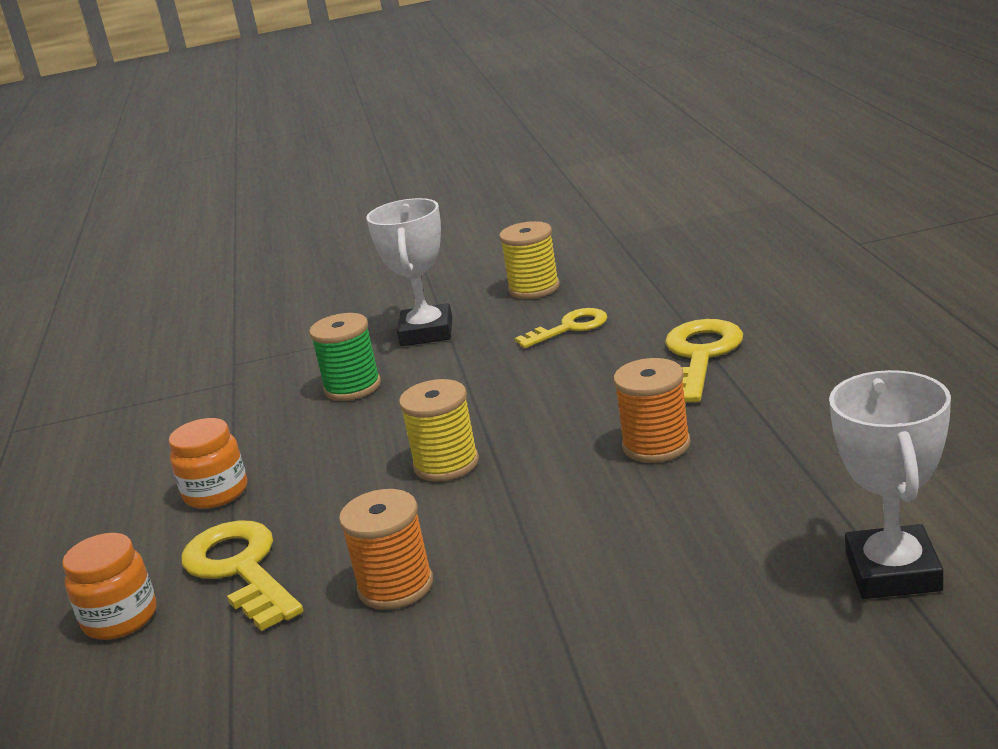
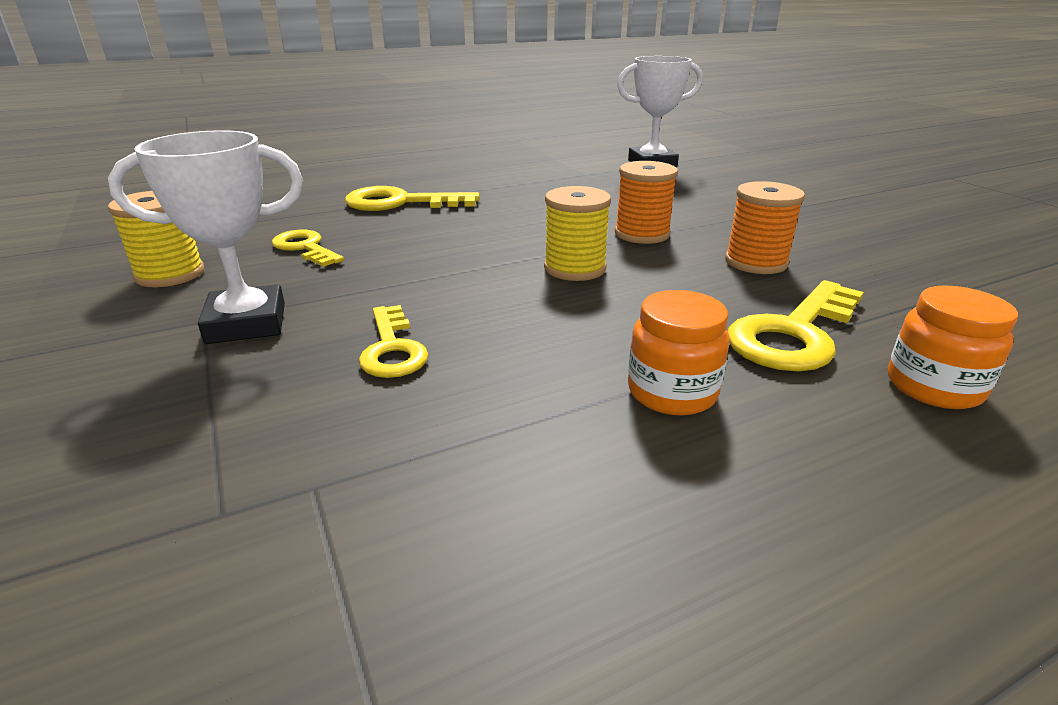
camera: 110 degrees left, 5 degrees up
green spool [309,313,381,401] -> yellow key [359,305,429,378]
orange spool [613,358,691,463] -> orange spool moved to [615,161,678,244]

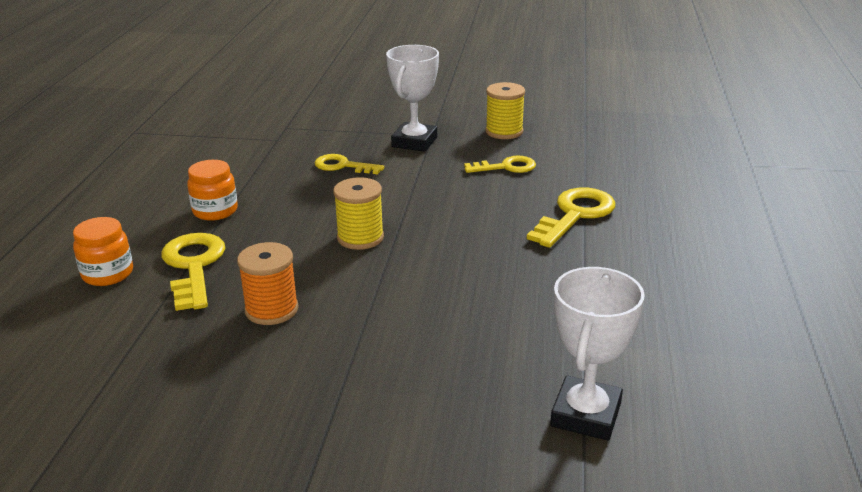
camera: 125 degrees right, 0 degrees up
orange spool [615,161,678,244] -> none

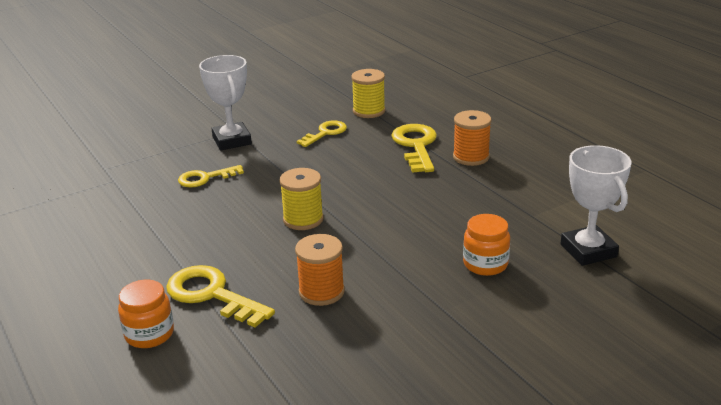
camera: 40 degrees left, 0 degrees up
orange jar [187,160,238,221] -> orange jar moved to [463,214,510,276]
yellow spool [485,82,525,139] -> yellow spool moved to [351,69,385,118]
none -> orange spool [453,110,491,166]

